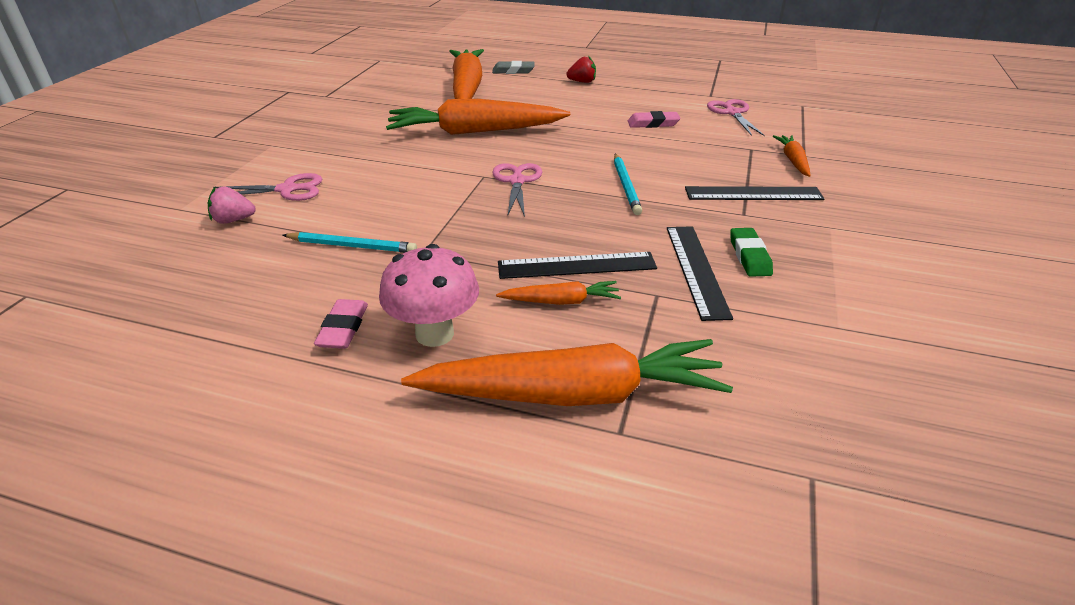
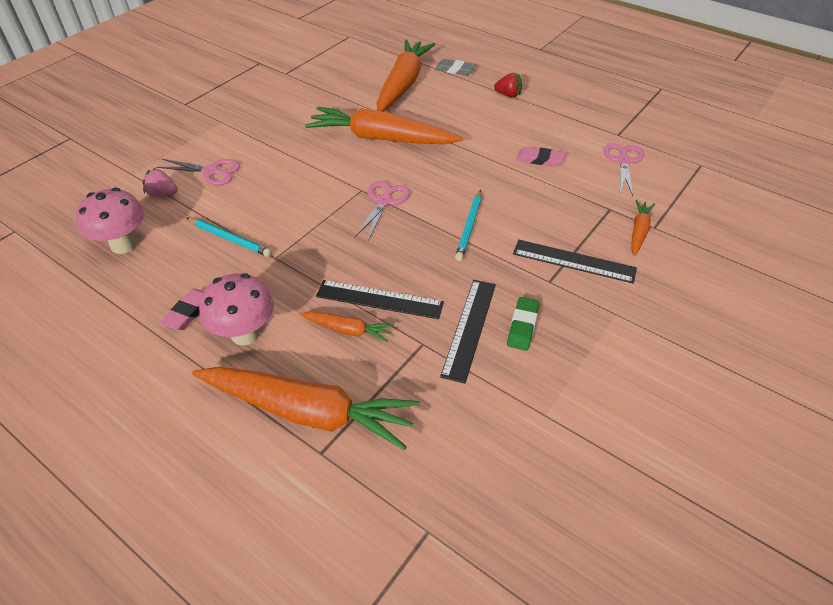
camera: 20 degrees right, 10 degrees up
none -> pink mushroom [76,188,144,254]

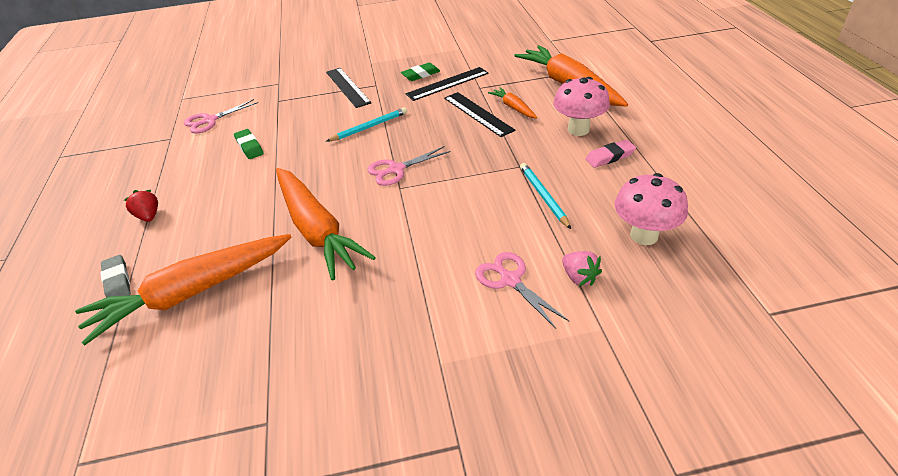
camera: 135 degrees left, 5 degrees down
pink eraser [516,146,565,167] -> green eraser [234,129,264,159]
orange carrot [631,200,655,256] -> none

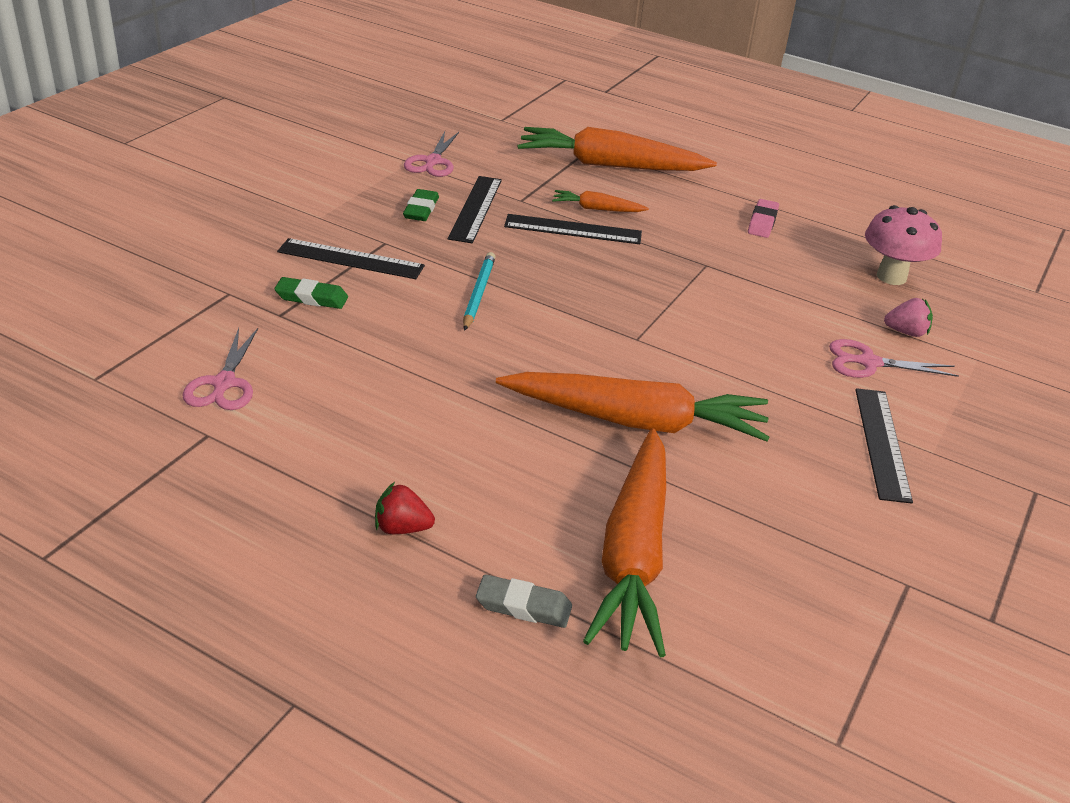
camera: 55 degrees left, 5 degrees down
green eraser [234,129,264,159] -> green eraser moved to [274,277,348,309]
pink scissors [367,146,451,186] -> pink scissors moved to [404,131,459,177]
turquoise pencil [520,163,571,229] -> none
pink mushroom [553,77,610,136] -> none
none -> black ruler [855,388,913,504]

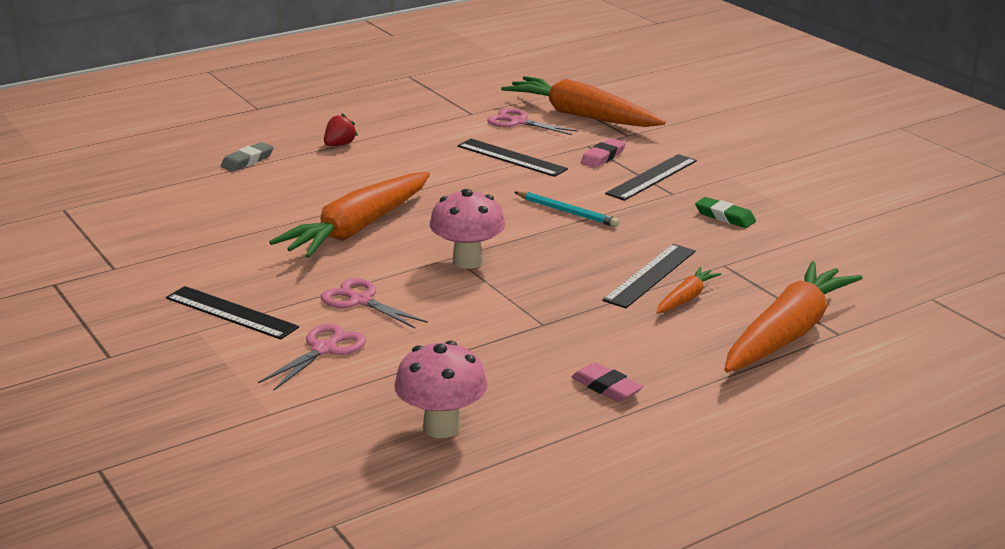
camera: 120 degrees right, 10 degrees down
green eraser [274,277,348,309] -> pink eraser [581,138,626,168]
pink scissors [404,131,459,177] -> pink scissors moved to [321,278,428,328]
black ruler [448,176,502,243] -> black ruler moved to [457,139,568,177]
orange carrot [583,428,666,657] -> orange carrot moved to [501,76,666,127]
pink strawberry [884,298,933,337] -> none
none -> pink mushroom [430,189,505,269]

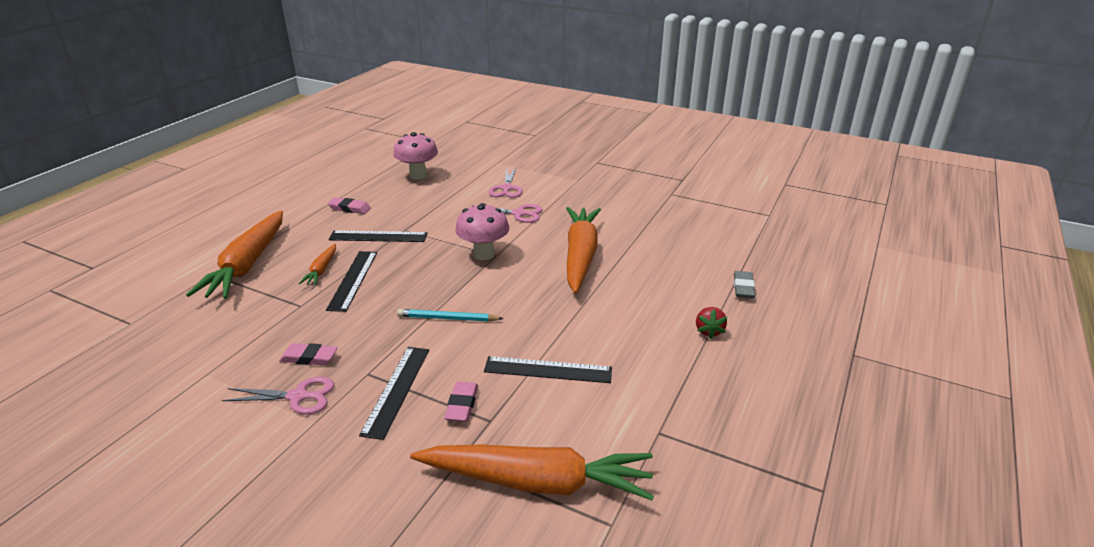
camera: 150 degrees right, 5 degrees up
black ruler [166,286,299,340] -> black ruler moved to [328,230,428,242]
pink scissors [487,108,578,135] -> pink scissors moved to [222,377,334,414]
green eraser [695,197,756,228] -> pink eraser [279,343,338,365]

